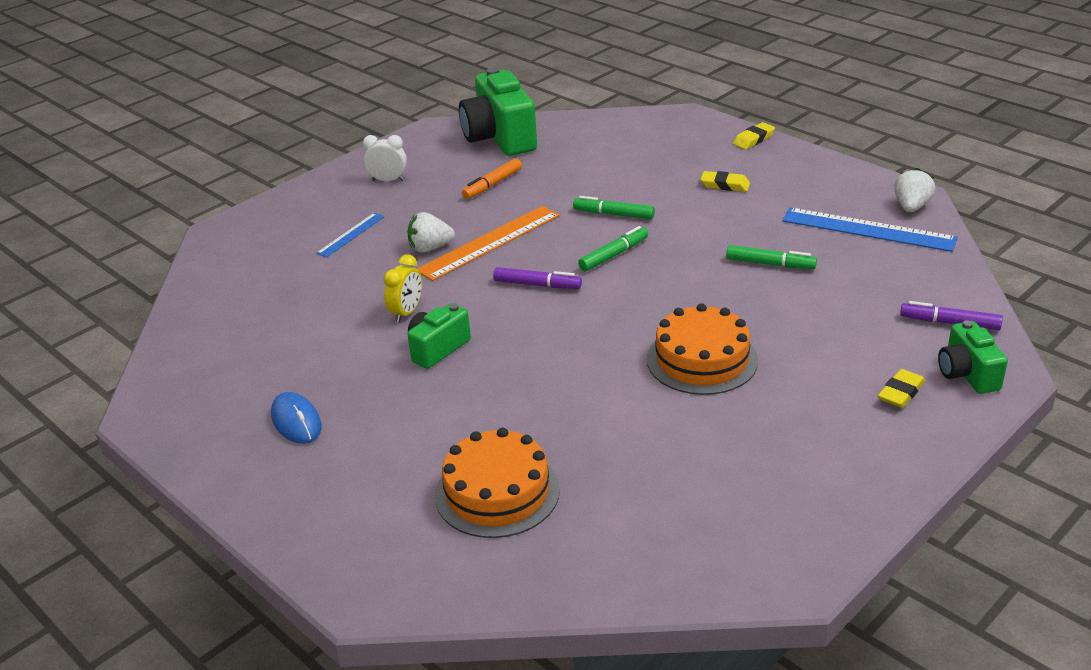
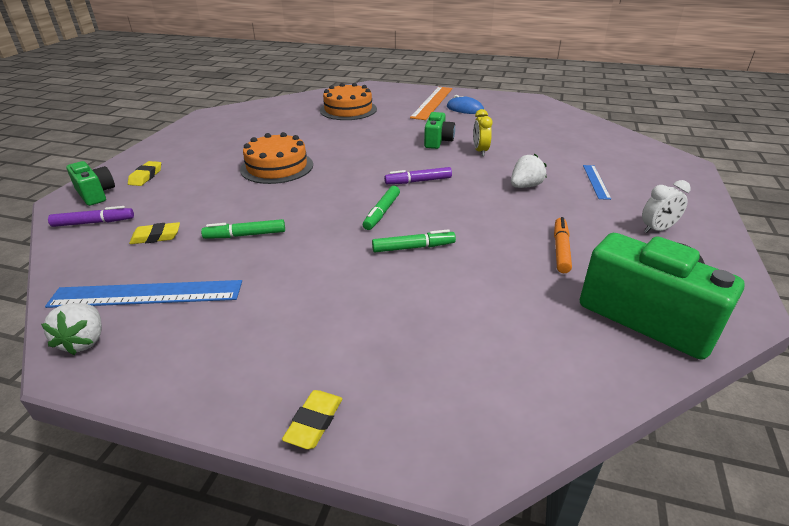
camera: 150 degrees right, 0 degrees up
orange ruler [417,206,560,281] -> orange ruler moved to [410,87,452,120]
yellow eraser [701,171,750,192] -> yellow eraser moved to [129,222,180,244]

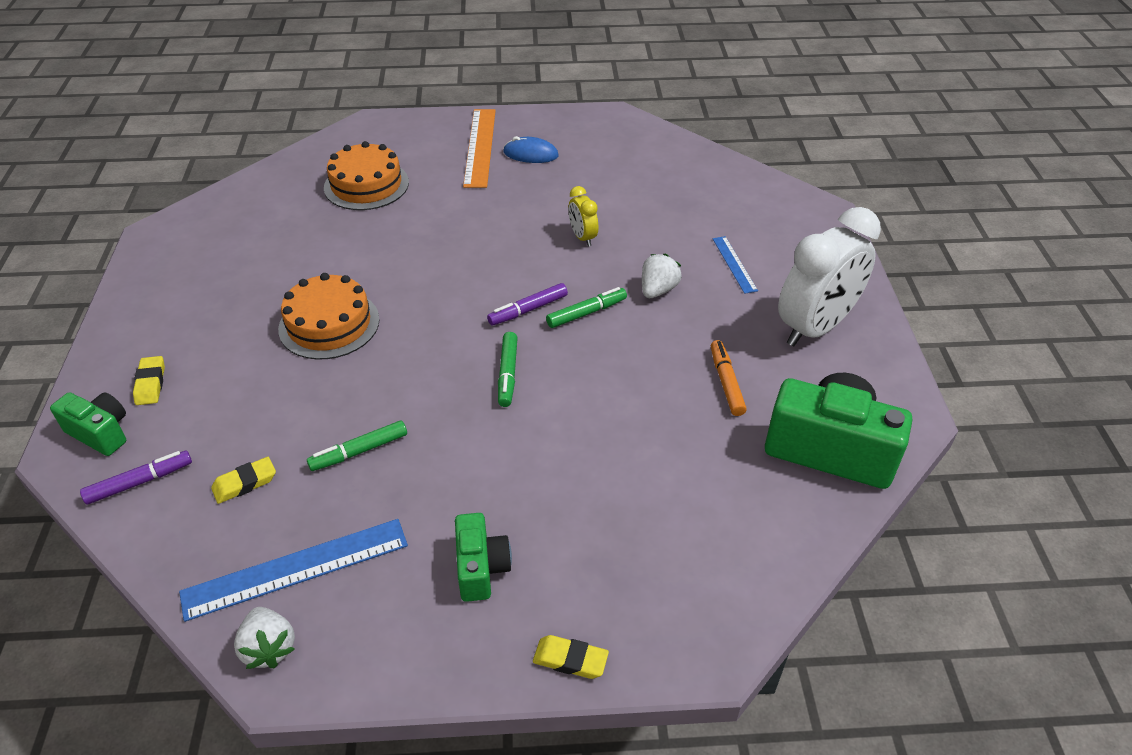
camera: 20 degrees left, 10 degrees up
yellow eraser [282,390,342,449] -> yellow eraser turned 75 degrees counterclockwise [533,635,609,679]
green marker [372,229,456,252] -> green marker moved to [546,287,627,328]
green camera [424,112,455,149] -> green camera moved to [455,513,512,602]
white clock [642,180,691,233] -> white clock [778,207,881,346], size x2.21

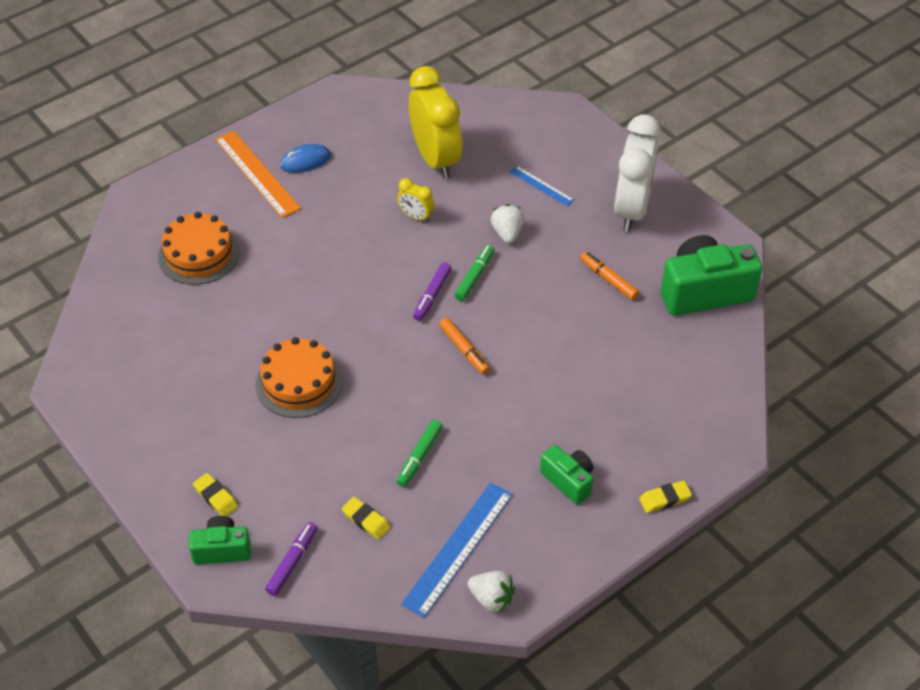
camera: 35 degrees left, 5 degrees up
yellow eraser [211,457,276,504] -> yellow eraser turned 75 degrees counterclockwise [342,497,391,540]
green marker [498,332,518,407] -> orange marker [439,318,490,374]
none -> yellow clock [409,66,462,179]

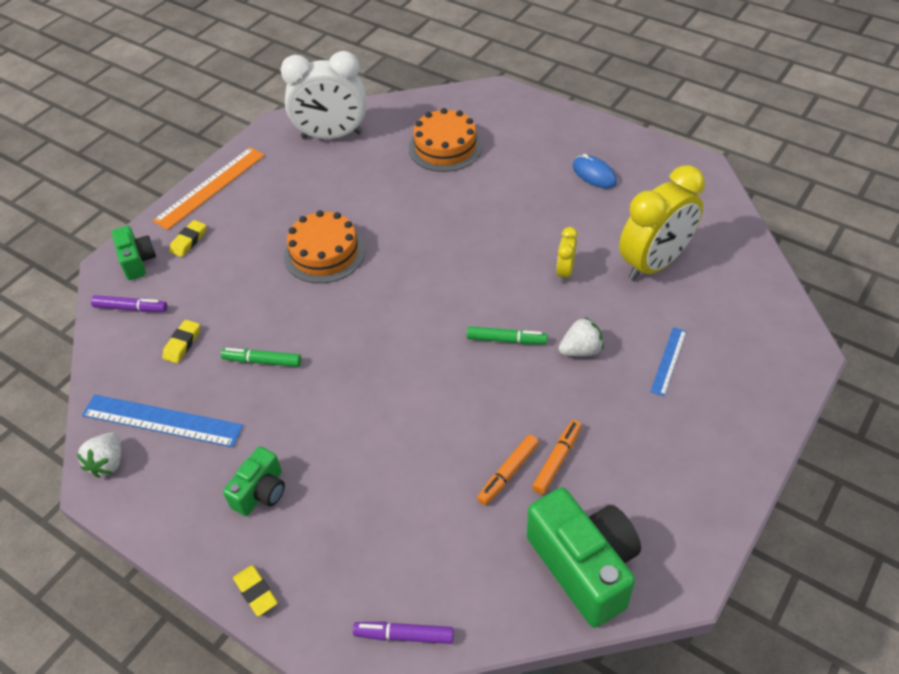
camera: 75 degrees right, 0 degrees up
orange ruler [215,131,301,218] -> orange ruler moved to [153,147,265,230]
purple marker [413,262,451,321] -> purple marker moved to [353,622,454,644]
orange marker [439,318,490,374] -> orange marker moved to [477,435,539,505]
white clock [614,114,661,231] -> white clock moved to [280,51,366,139]

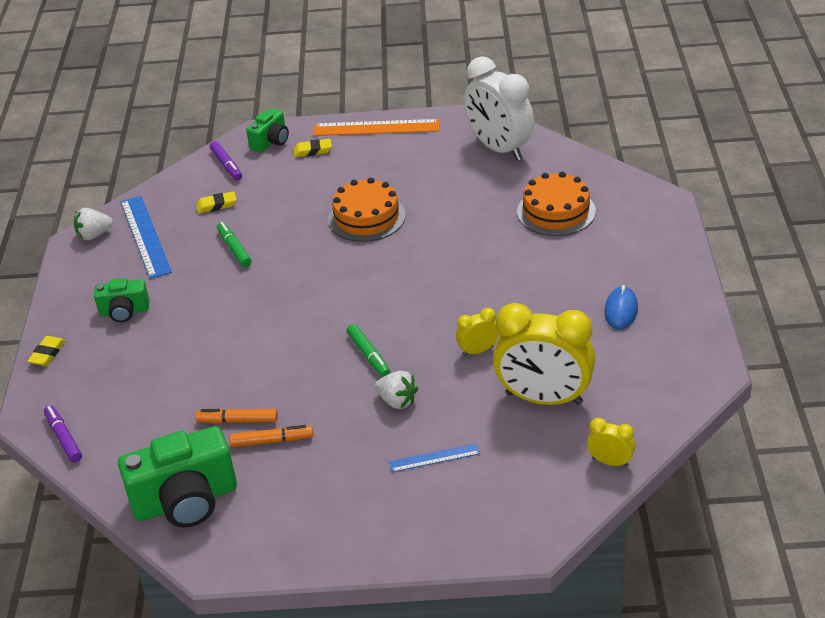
camera: 55 degrees right, 10 degrees down
green camera [527,488,641,628] -> green camera turned 45 degrees clockwise [118,426,237,528]
none -> yellow clock [587,418,635,467]

